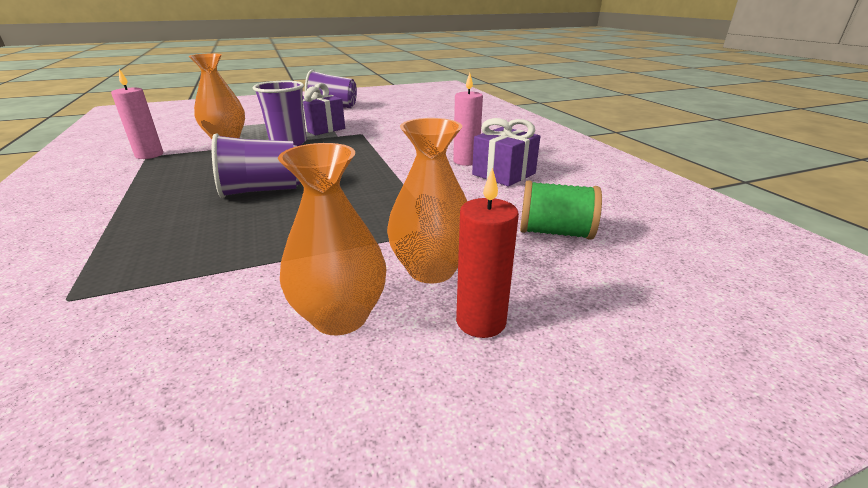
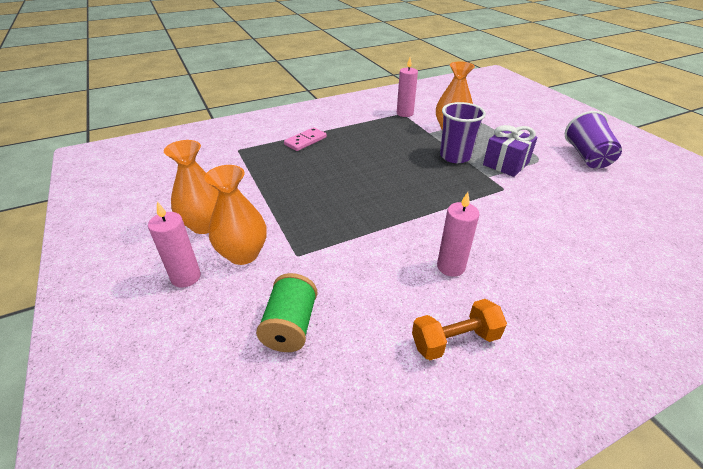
camera: 85 degrees right, 10 degrees up
purple cup [212,133,300,198] -> none
red candle [456,168,519,338] -> pink candle [148,202,201,288]
purple gift [472,118,540,187] -> none
none -> pink domino [284,127,327,151]
none -> orange dumbbell [412,299,507,360]

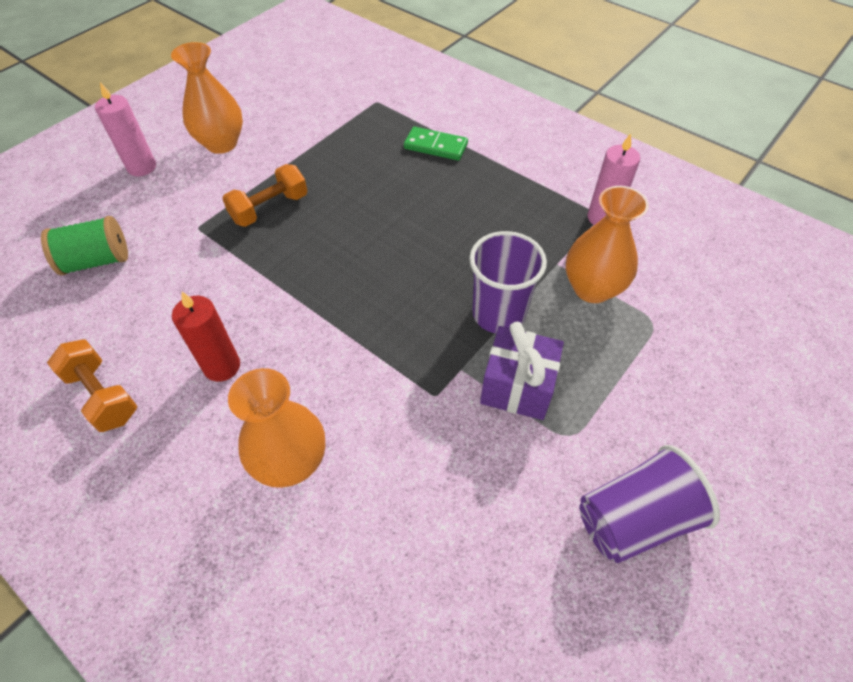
camera: 65 degrees right, 15 degrees up
orange vase [204,165,267,265] -> orange vase moved to [228,368,325,488]
pink domino [284,127,327,151] -> green domino [404,127,468,161]
pink candle [437,192,480,277] -> red candle [172,292,240,382]
none -> orange dumbbell [222,164,307,227]

